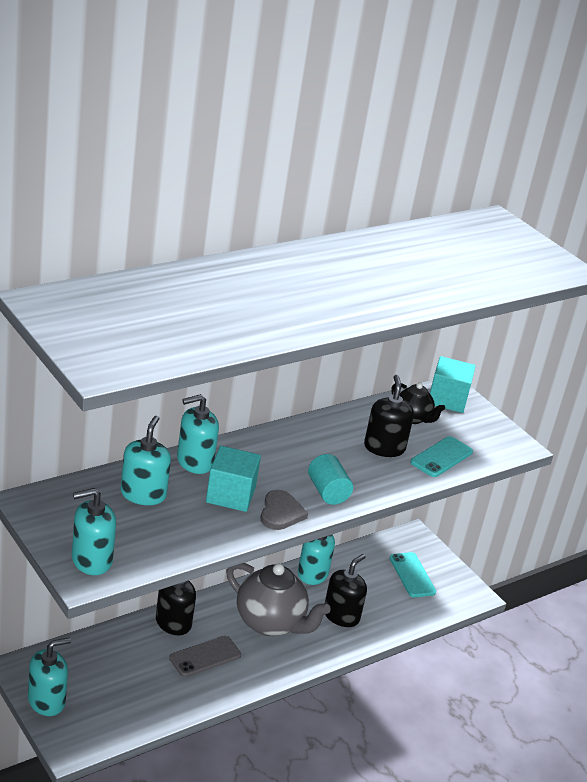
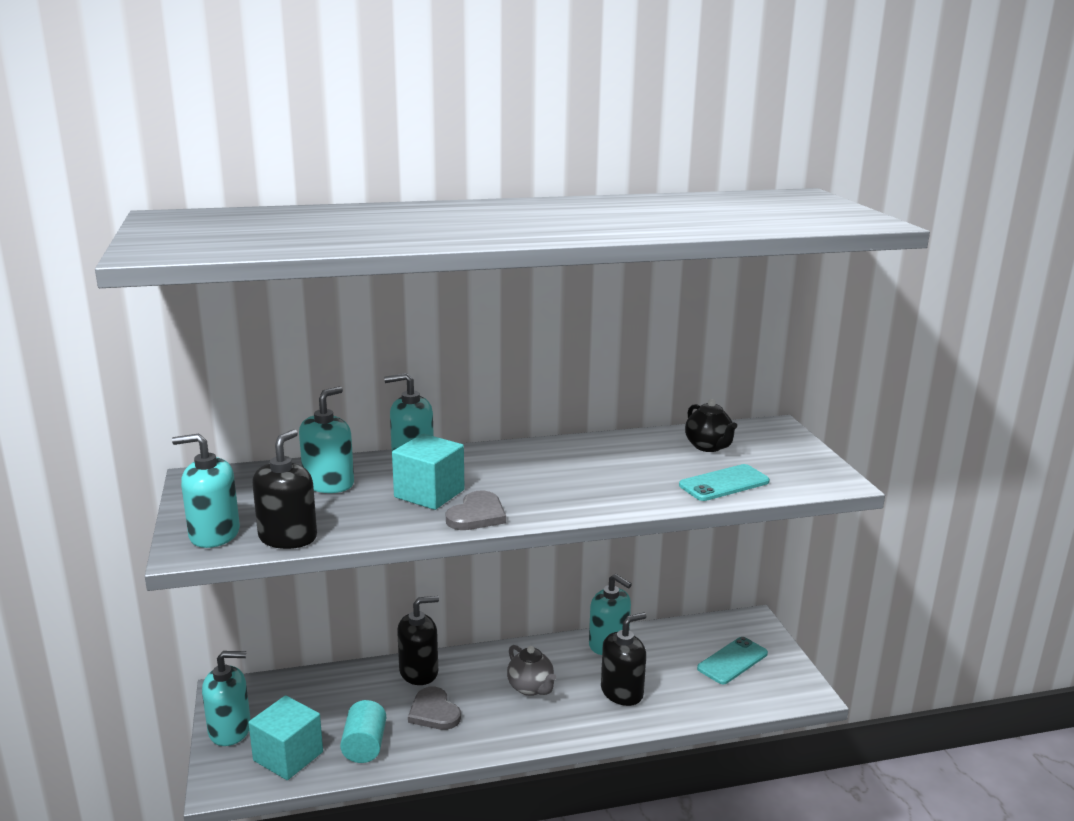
camera: 25 degrees right, 10 degrees down
grey phone [169,636,241,677] -> grey heart [408,687,461,730]
grey teapot [226,563,331,636] -> grey teapot [507,645,556,696], size x0.54
turquoise cylinder [308,454,353,505] -> turquoise cylinder moved to [340,700,386,763]
black soap dispenser [364,375,414,457] -> black soap dispenser moved to [252,429,317,549]
turquoise phone [390,552,436,598] -> turquoise phone turned 45 degrees clockwise [697,637,768,684]
turquoise cube [430,356,476,413] -> turquoise cube moved to [248,695,323,780]

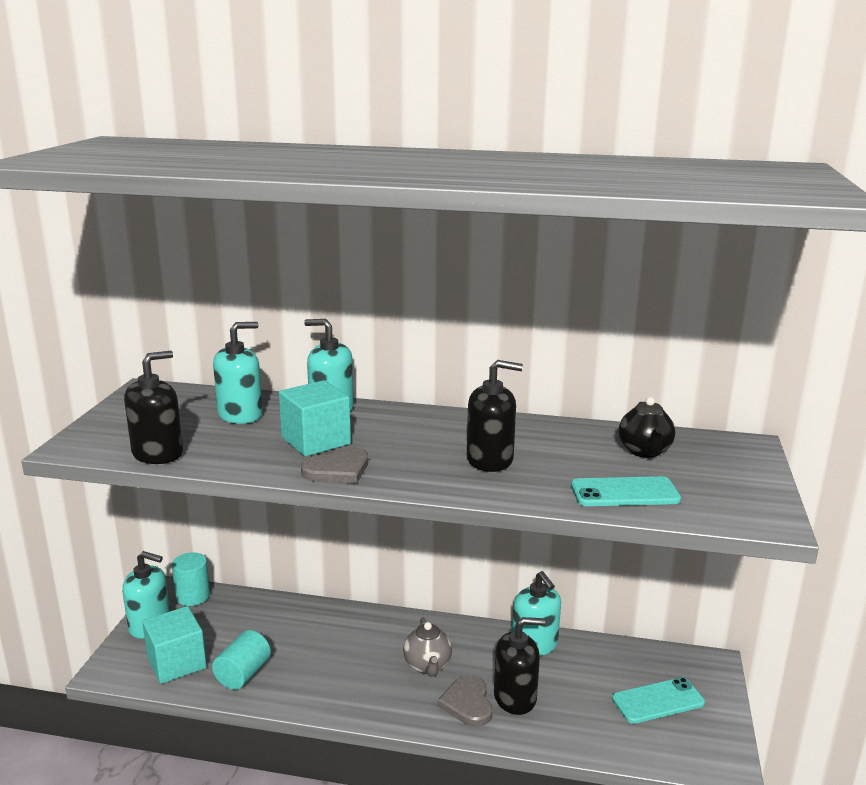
camera: 25 degrees right, 0 degrees up
turquoise soap dispenser [172,434,240,548] -> none
black soap dispenser [397,596,439,685] -> black soap dispenser moved to [467,360,523,472]
grey heart [408,687,461,730] -> grey heart moved to [437,675,493,727]
none -> turquoise cylinder [172,553,210,606]

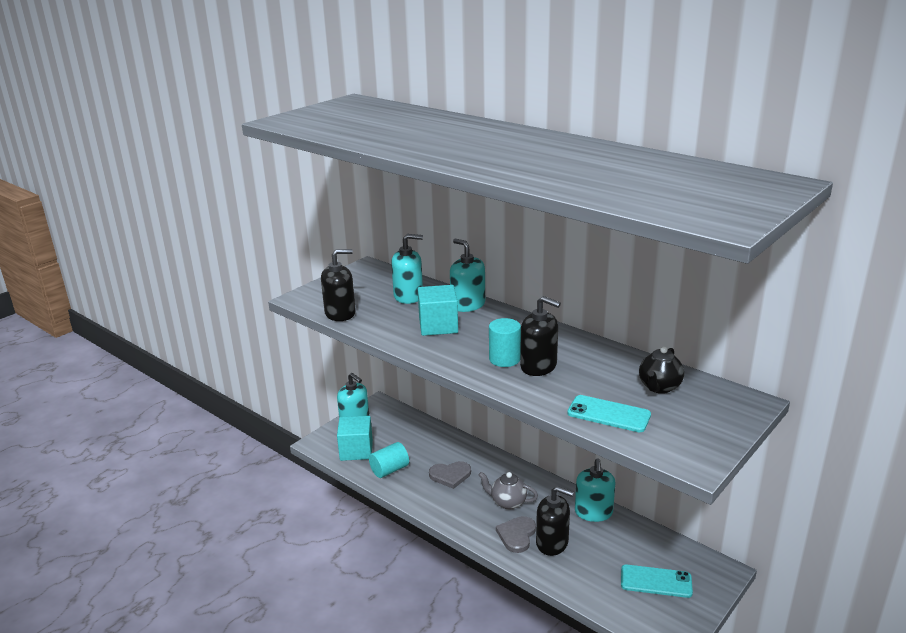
camera: 30 degrees right, 5 degrees up
turquoise cylinder [172,553,210,606] -> turquoise cylinder moved to [489,318,521,367]
grey heart [301,446,368,483] -> grey heart moved to [429,461,471,489]
grey teapot [403,617,452,677] -> grey teapot turned 90 degrees clockwise [479,472,538,509]

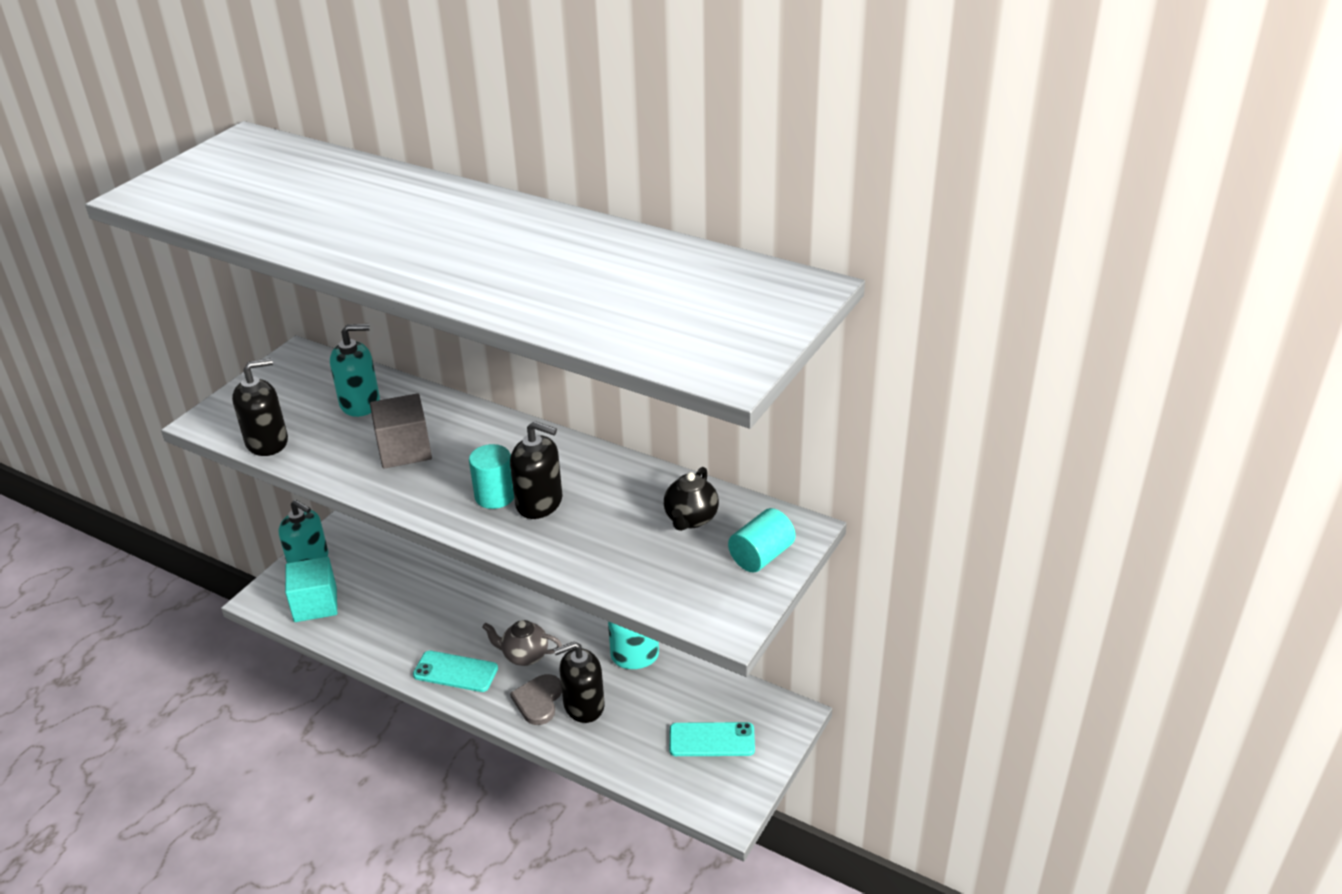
camera: 10 degrees left, 10 degrees up
turquoise cylinder [369,442,409,478] -> turquoise cylinder moved to [728,508,796,572]
turquoise cube [418,285,458,336] -> grey cube [370,393,432,469]
grey heart [429,461,471,489] -> none
turquoise soap dispenser [450,239,485,312] -> none
black soap dispenser [536,486,574,556] -> black soap dispenser turned 150 degrees clockwise [554,642,605,723]
turquoise phone [567,395,651,432] -> turquoise phone moved to [413,651,498,692]

